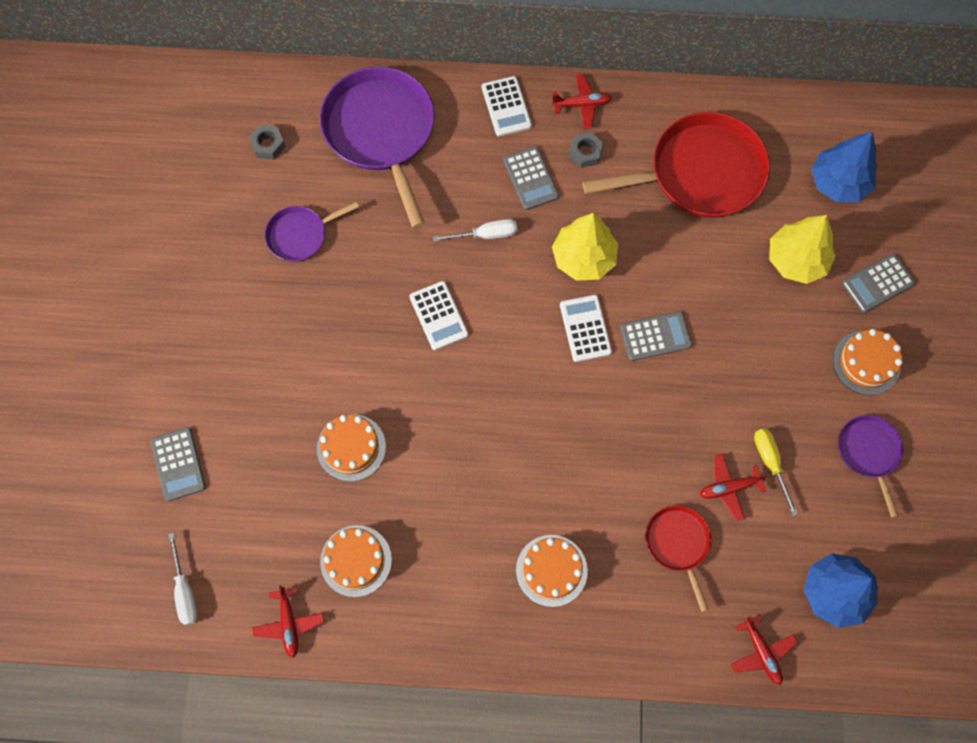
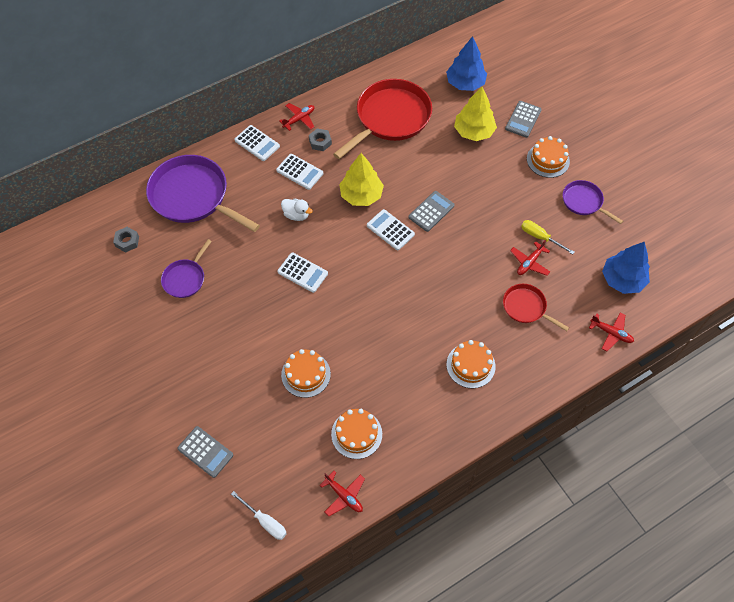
camera: 35 degrees left, 10 degrees down
white screwdriver [433,219,517,242] -> white duck [281,199,313,221]
grey calculator [503,146,559,210] -> white calculator [276,154,323,190]

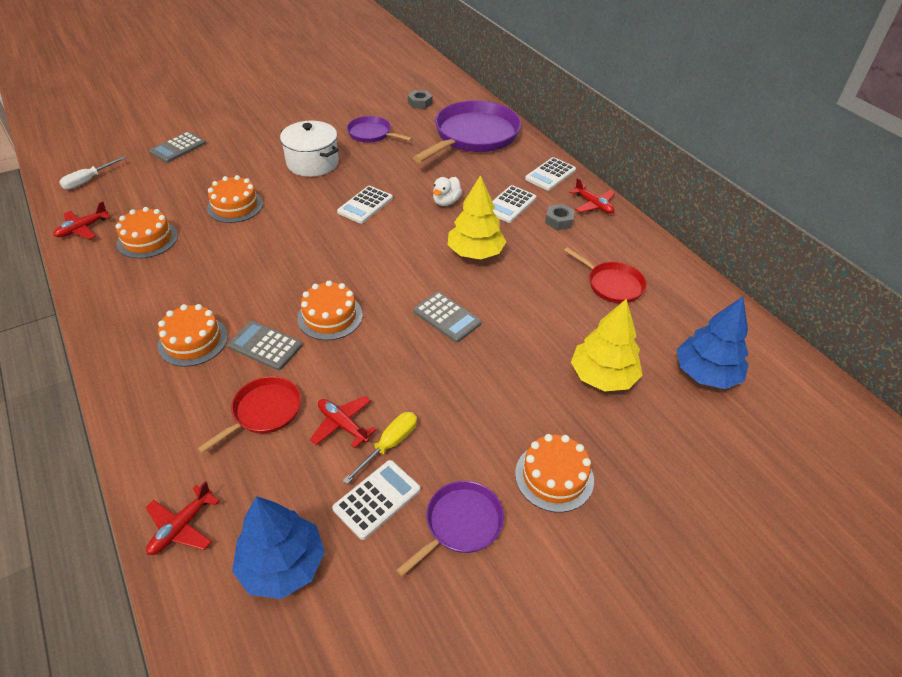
camera: 90 degrees right, 15 degrees down
red pan [333,79,432,159] -> red pan [564,247,647,303], size x0.51
white calculator [367,209,415,250] -> white calculator moved to [332,460,420,540]
grey calculator [505,101,542,138] -> grey calculator moved to [227,321,303,370]
none -> white pot [280,121,339,177]
none -> orange cake [297,280,363,340]

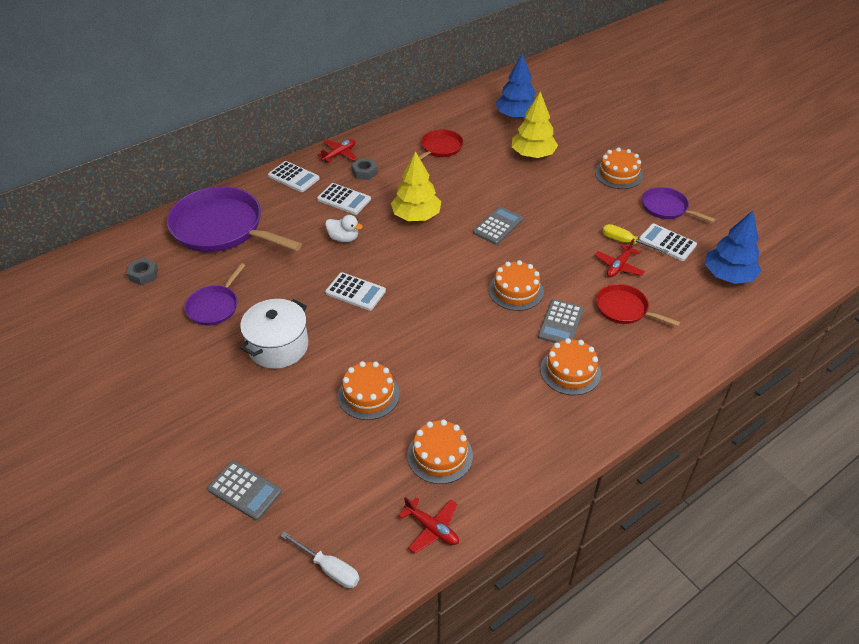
camera: 95 degrees left, 0 degrees up
red plane [146,481,220,555] -> none

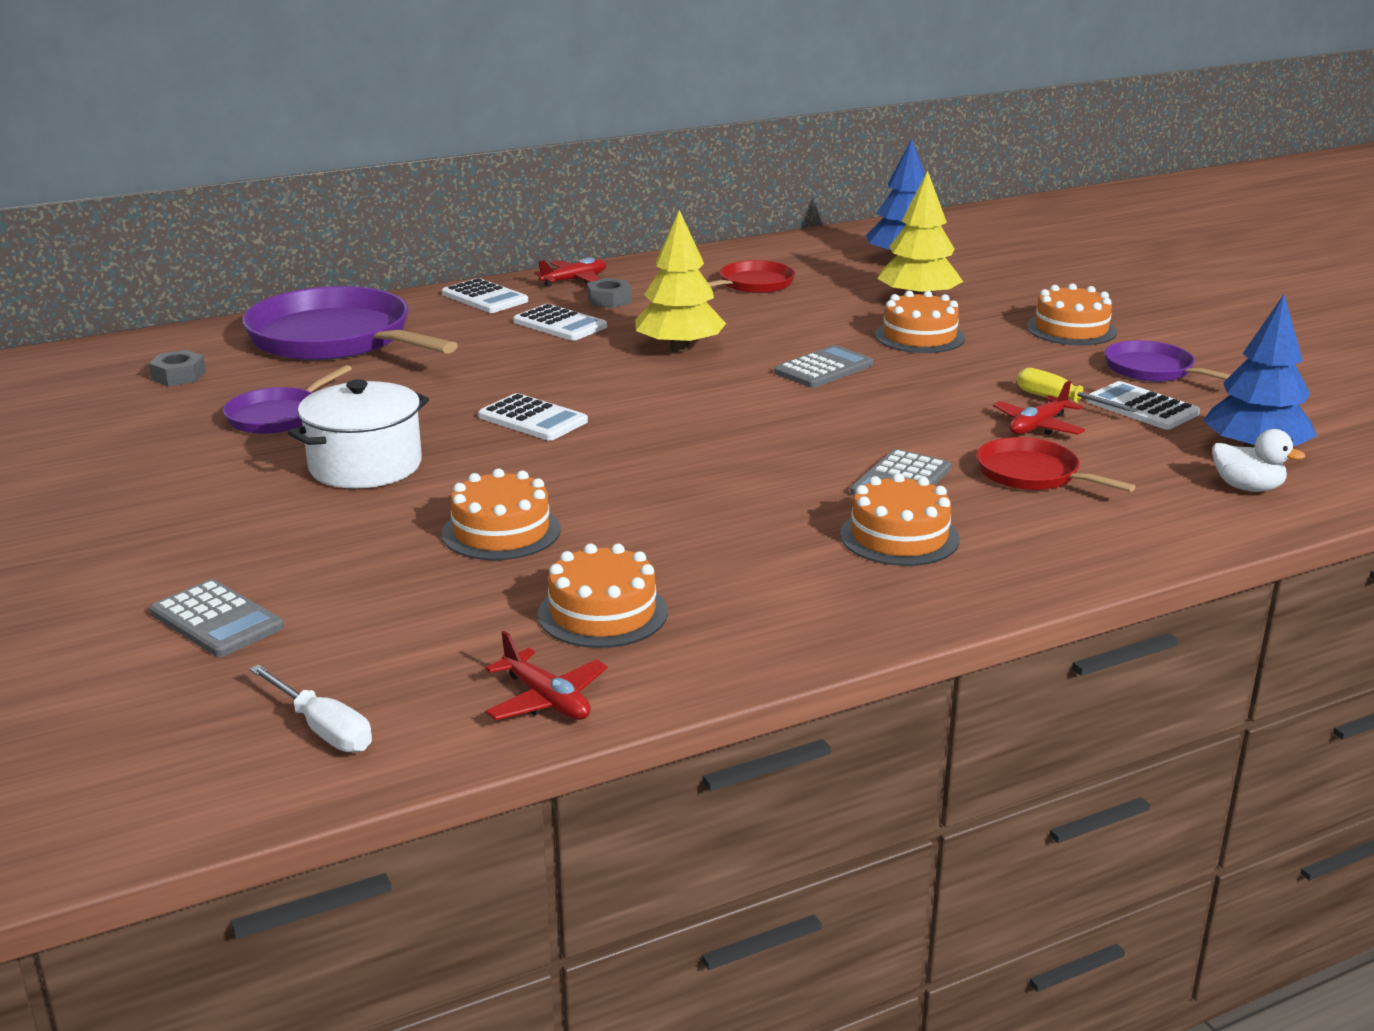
camera: 10 degrees right, 20 degrees down
white duck [325,215,363,242] -> white duck moved to [1213,429,1306,492]
orange cake [489,260,544,311] -> orange cake moved to [875,291,965,353]

